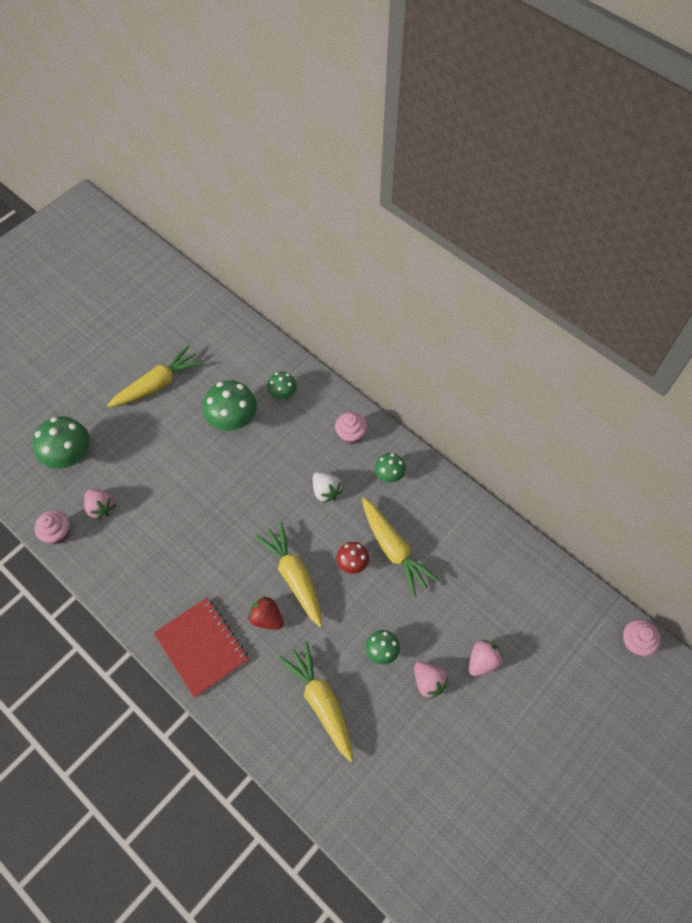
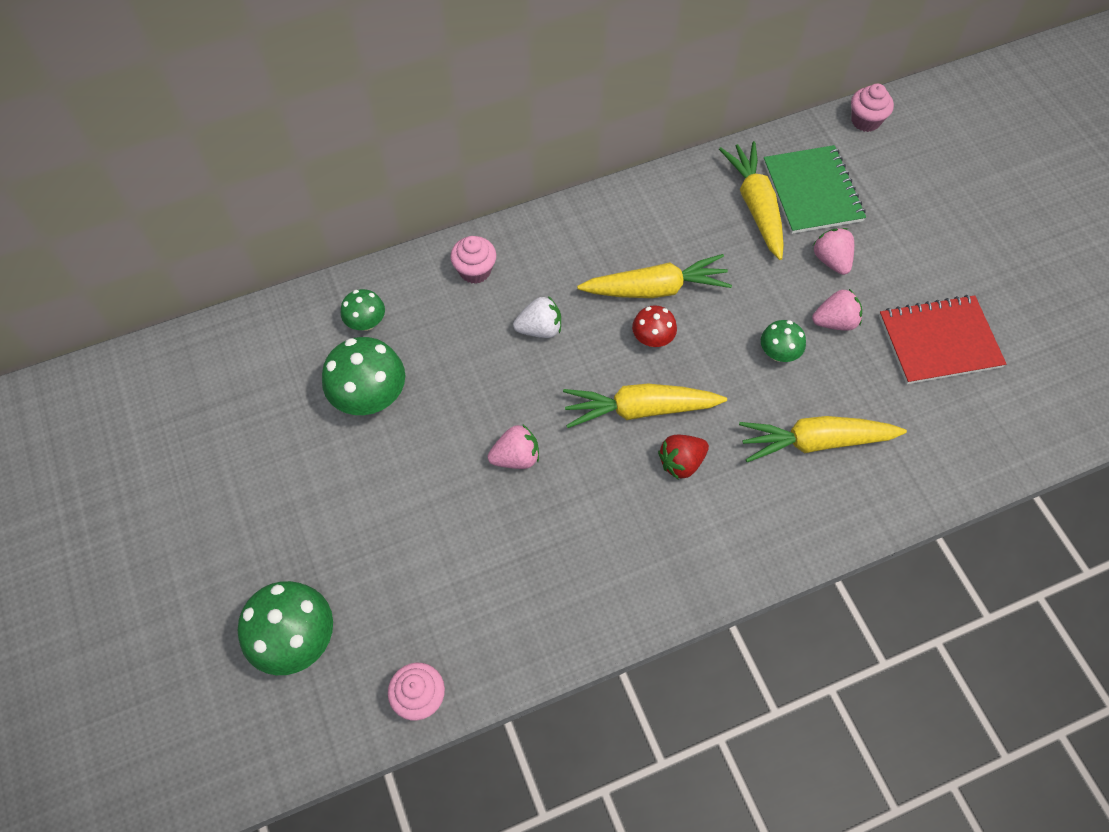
camera: 65 degrees left, 0 degrees up
pink strawberry [84,489,115,520] -> pink strawberry moved to [488,424,539,469]
yellow carrot [107,345,203,408] -> yellow carrot moved to [719,141,784,260]
red notebook [154,597,249,698] -> red notebook moved to [879,295,1006,384]
green mushroom [375,453,406,483] -> none
none -> green notebook [764,145,866,234]

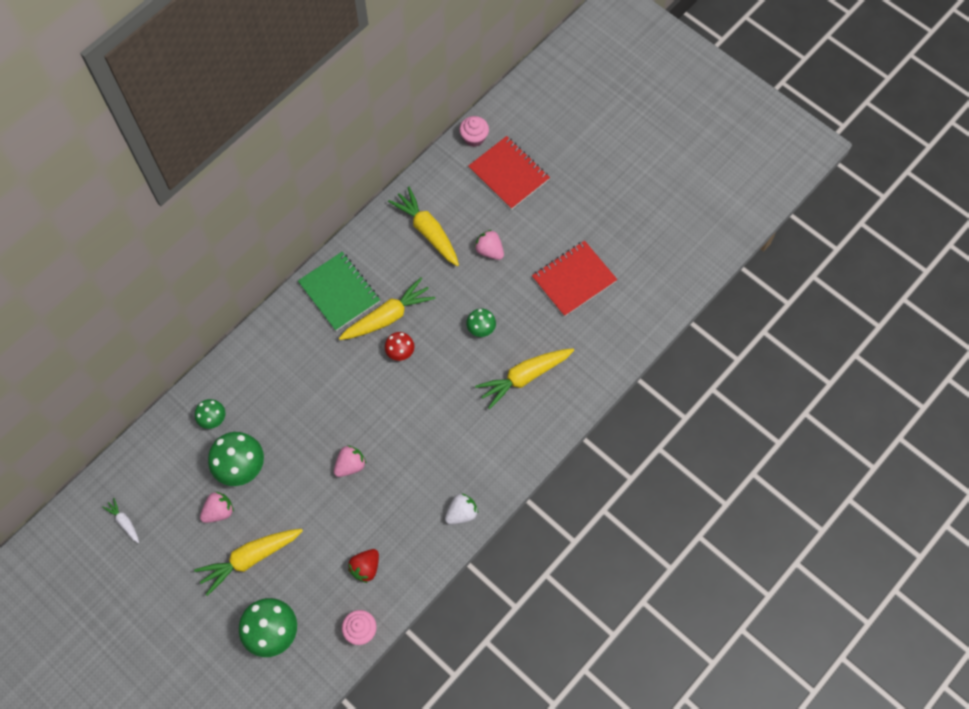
camera: 25 degrees left, 5 degrees up
pink cupcake [450,236,496,284] -> none
white strawberry [513,296,561,338] -> white strawberry moved to [445,493,478,524]
yellow carrot [563,384,727,428] -> yellow carrot moved to [194,529,303,596]
red strawberry [658,435,709,480] -> red strawberry moved to [348,549,379,583]
green notebook [764,145,866,234] -> green notebook moved to [298,252,380,331]
pink strawberry [812,289,862,331] -> pink strawberry moved to [200,492,234,523]
none -> white carrot [103,498,139,543]
none -> red notebook [468,136,550,210]

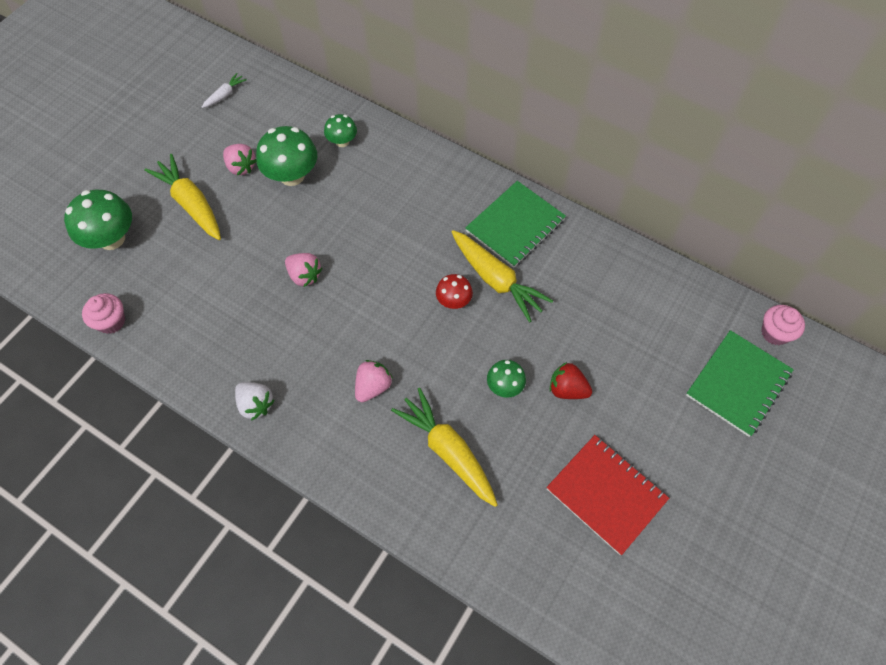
camera: 80 degrees right, 5 degrees down
red strawberry [348,549,379,583] -> red strawberry moved to [550,362,592,399]
yellow carrot [388,187,459,266] -> none
red notebook [468,136,550,210] -> green notebook [686,330,794,437]
pink strawberry [474,230,504,260] -> pink strawberry moved to [355,360,393,402]

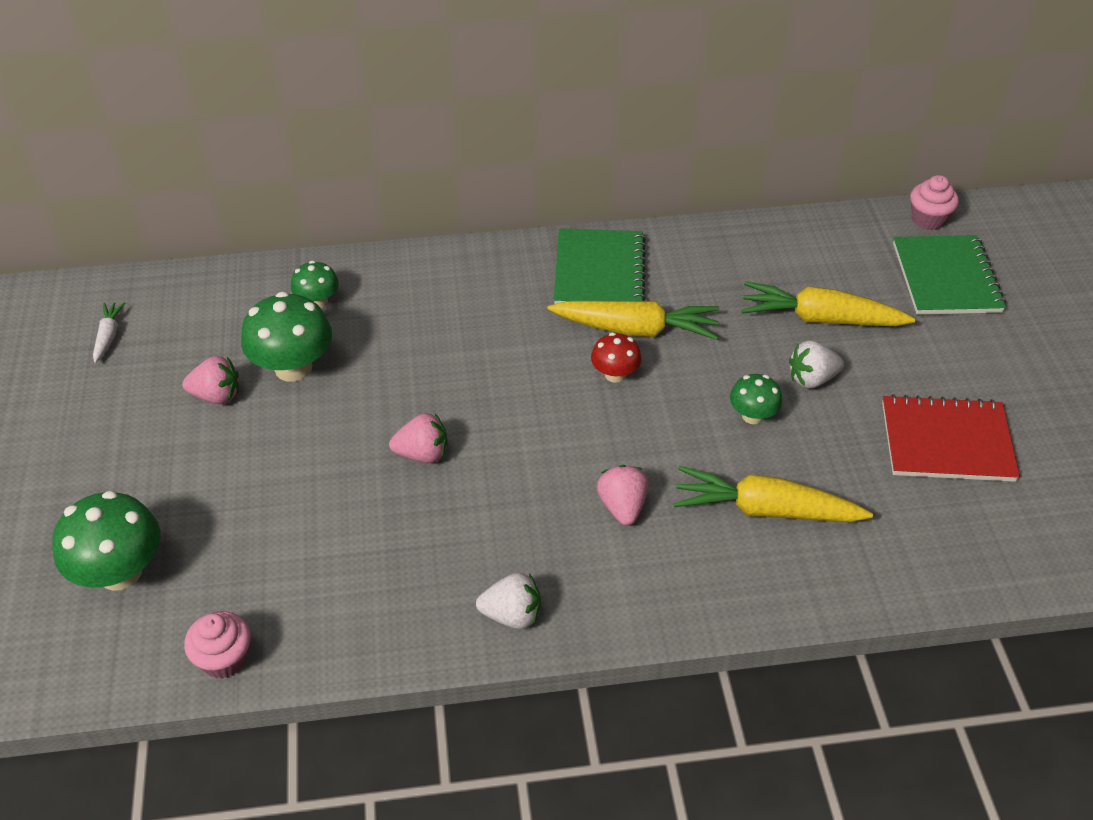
camera: 40 degrees left, 15 degrees down
yellow carrot [144,154,221,240] -> yellow carrot moved to [741,281,916,326]
red strawberry [550,362,592,399] -> white strawberry [789,341,844,388]

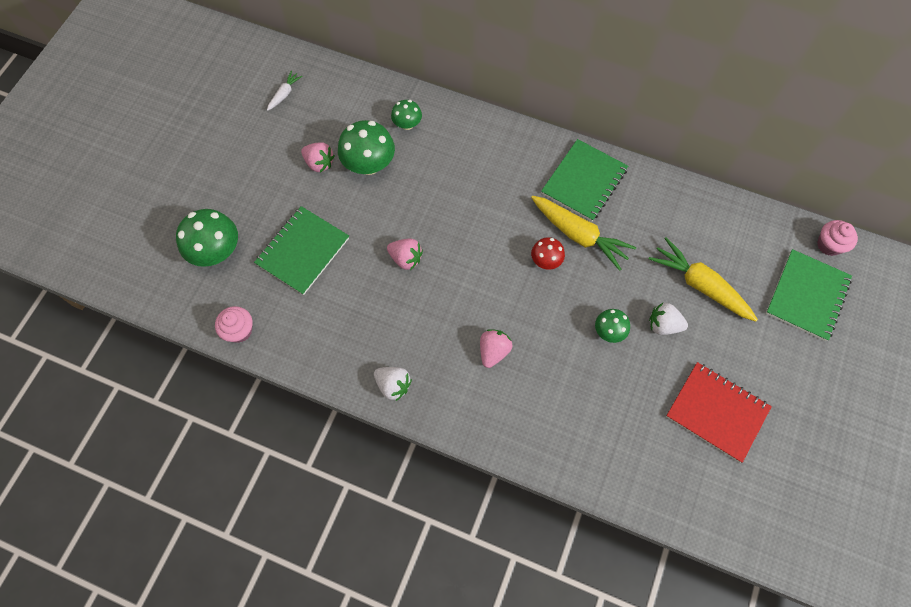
camera: 30 degrees right, 20 degrees up
yellow carrot [674,466,873,522] -> none
none -> green notebook [254,206,349,295]

